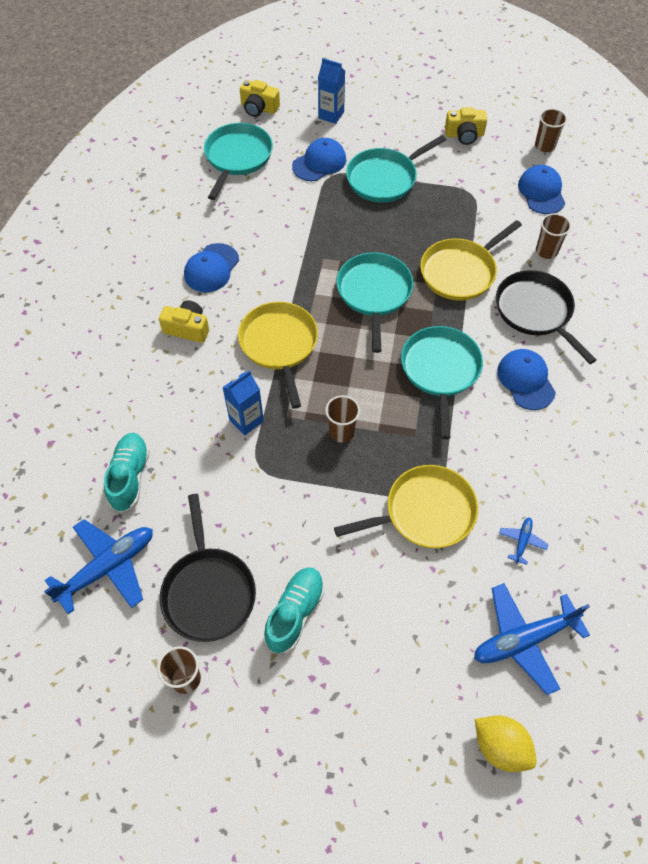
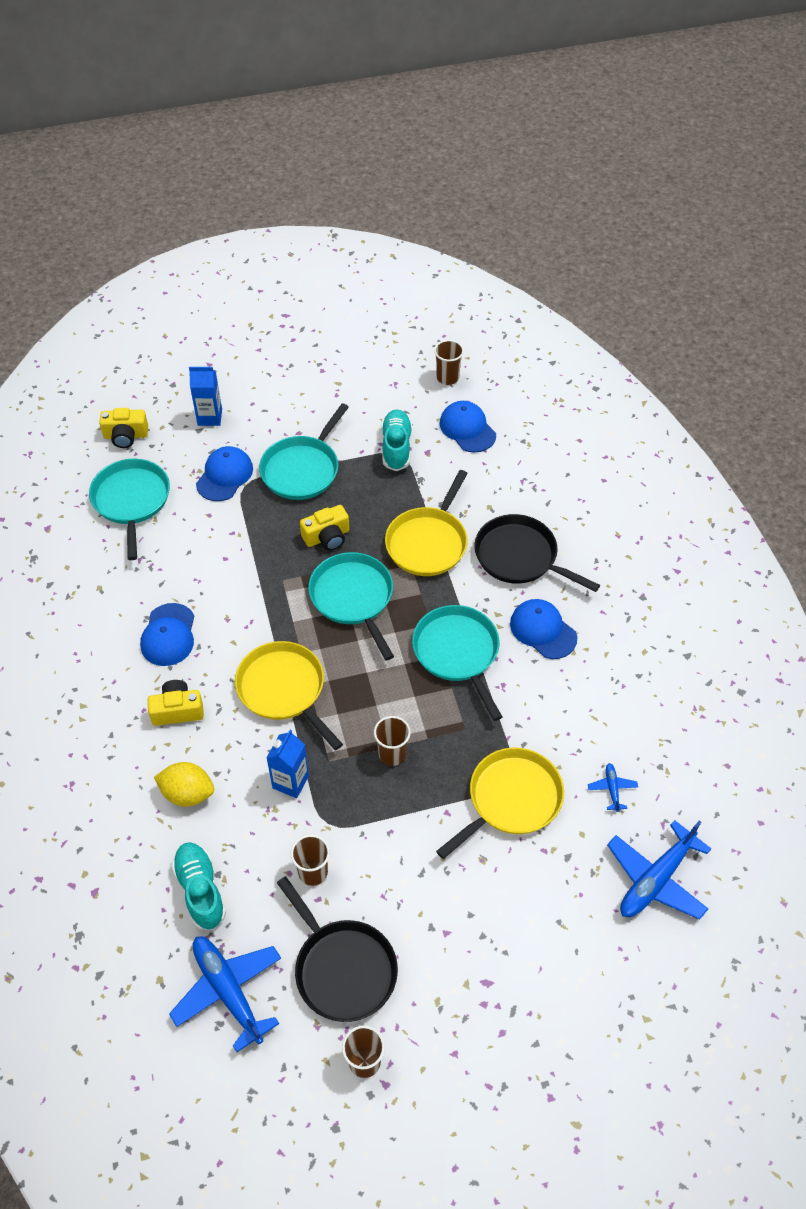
camera: 25 degrees left, 5 degrees down
blue plane [44,519,153,614] -> blue plane turned 60 degrees counterclockwise [169,936,281,1052]
turquoise shoe [264,567,324,653] -> turquoise shoe moved to [381,409,412,471]
yellow camera [445,107,487,145] -> yellow camera moved to [300,505,349,551]
yellow lemon [475,715,537,772] -> yellow lemon moved to [154,762,214,807]
brown cup [536,213,571,259] -> brown cup moved to [291,835,330,886]

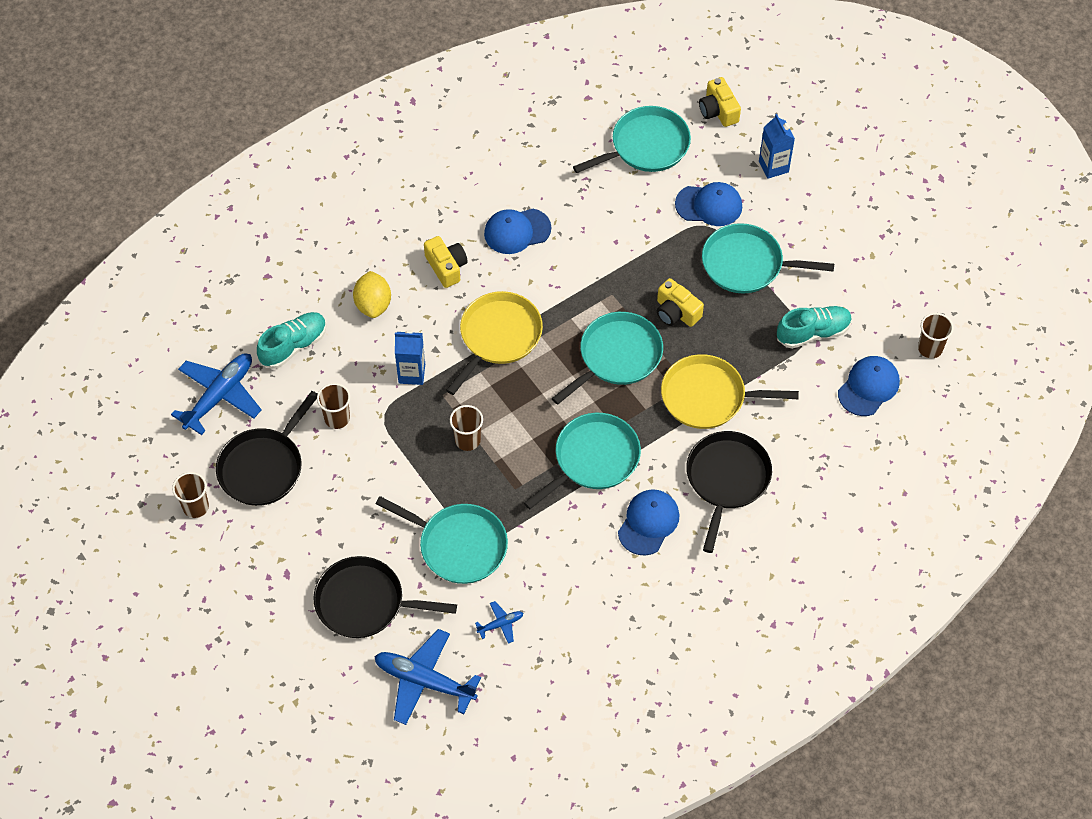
camera: 70 degrees right, 5 degrees up
yellow pan [436,747,564,859] -> turquoise pan [376,496,508,584]
none -> black pan [313,556,457,638]

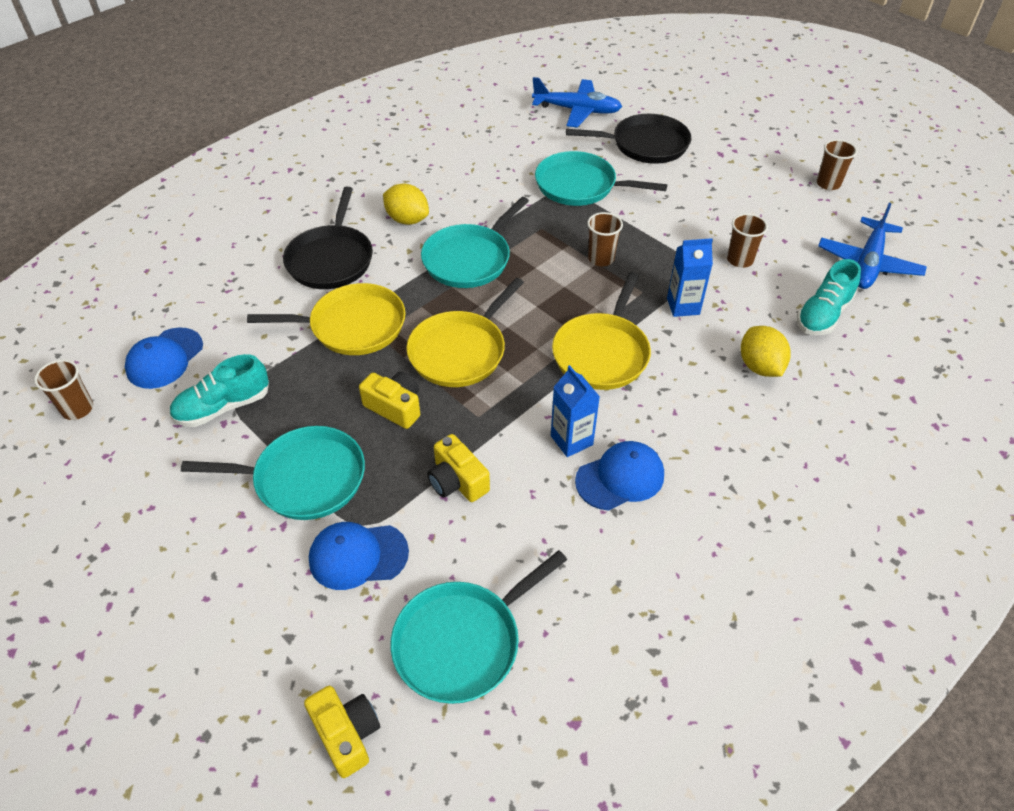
camera: 170 degrees right, 10 degrees down
black pan [216,391,318,506] -> none
yellow camera [424,236,468,288] -> yellow camera moved to [427,434,490,502]
blue plane [475,601,523,644] -> none
turquoise pan [552,312,663,405] -> yellow pan [406,278,524,387]
blue cap [618,489,679,555] -> yellow lemon [383,184,429,225]
blue carton [759,114,795,179] -> blue carton moved to [551,365,600,457]

